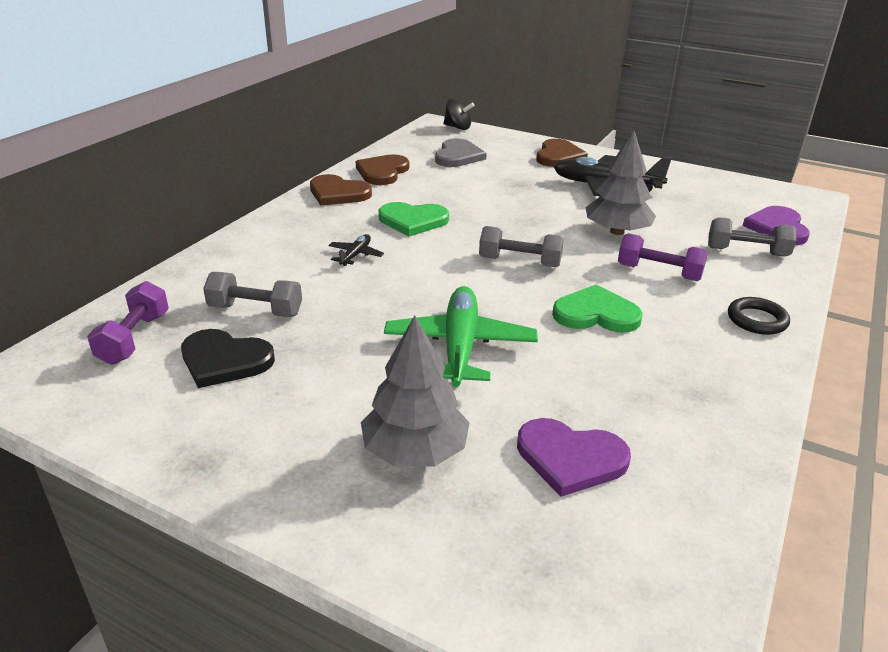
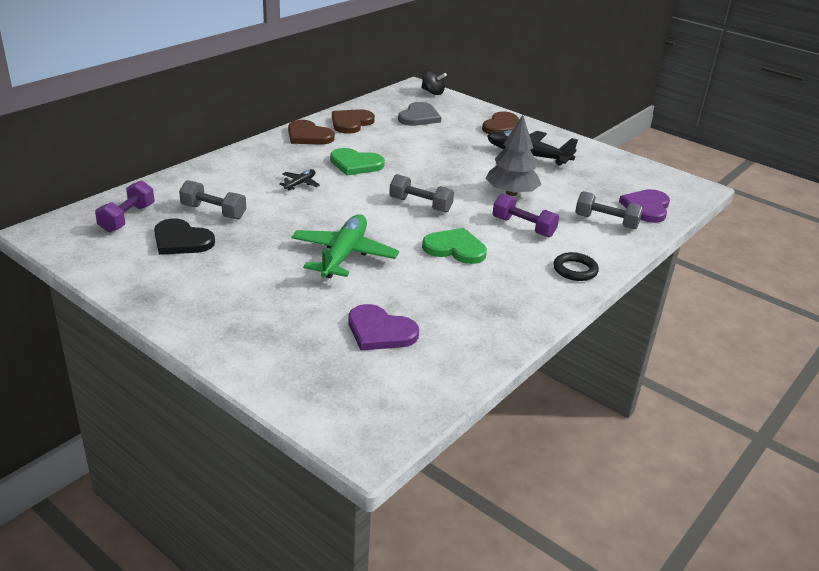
camera: 10 degrees right, 0 degrees up
grey tree [361,315,470,466] -> none

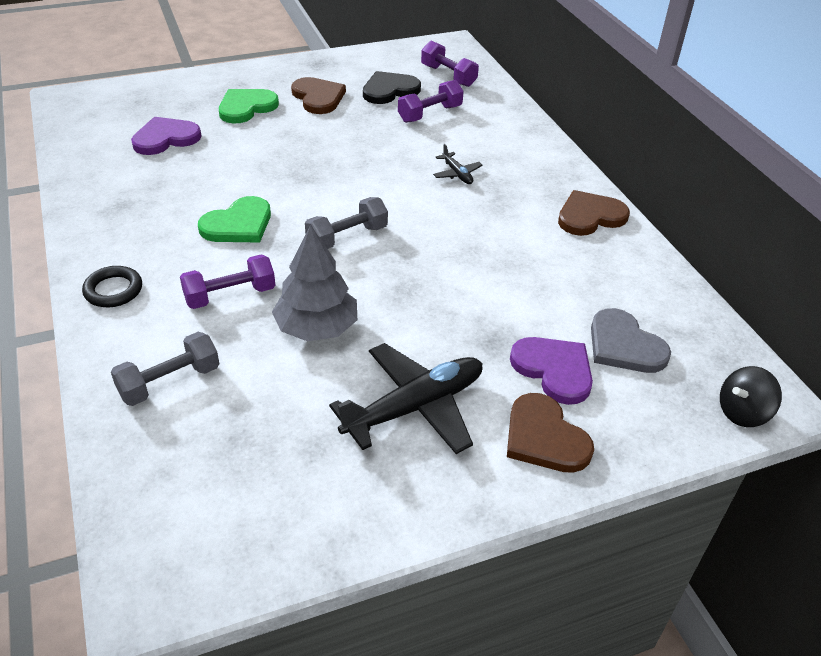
camera: 120 degrees right, 10 degrees up
grey dumbbell [179,180,246,219] -> purple dumbbell [398,80,464,123]
green plane [291,214,399,278] -> none
green heart [330,148,385,175] -> green heart moved to [219,89,279,124]
brown heart [332,109,375,134] -> brown heart moved to [291,77,346,114]
purple heart [619,189,670,223] -> purple heart moved to [510,337,593,405]

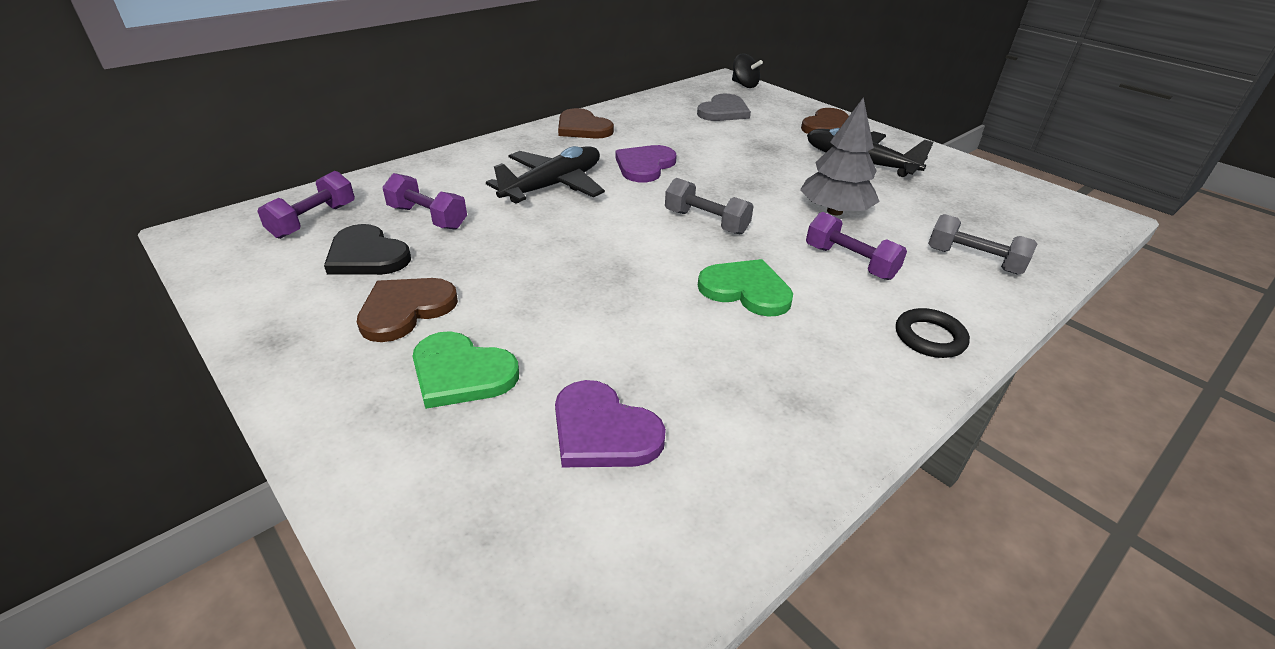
camera: 110 degrees left, 5 degrees down
black plane [433,144,483,184] -> black plane [486,146,605,204], size x2.16
purple heart [510,337,593,405] -> purple heart moved to [615,145,677,182]

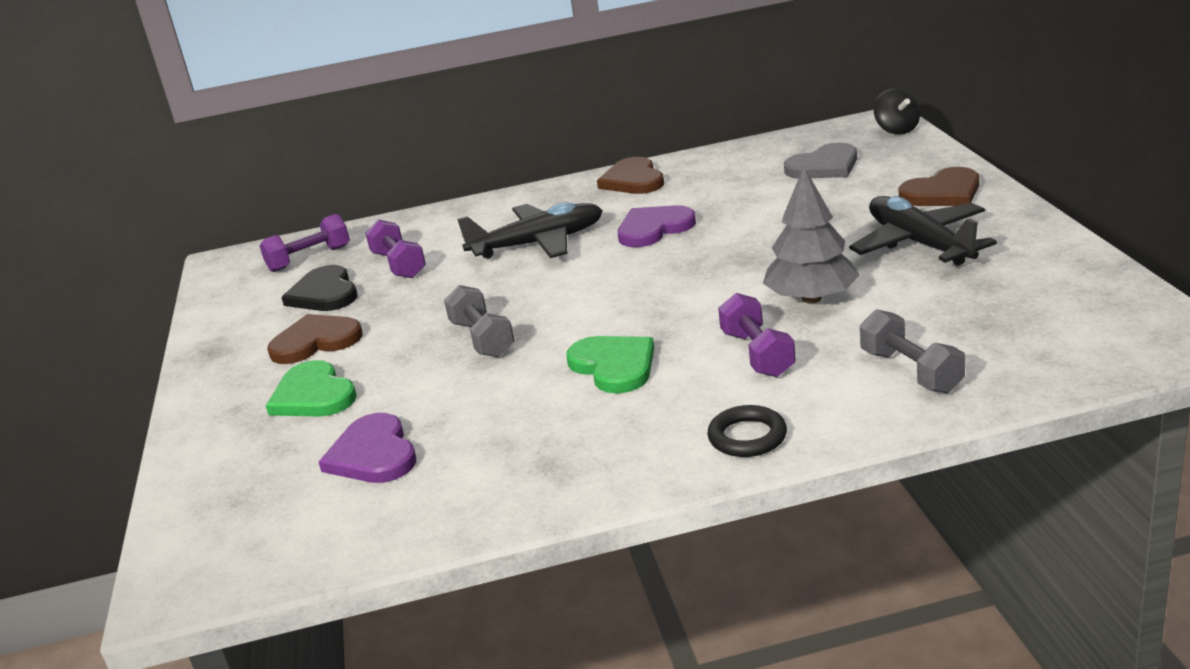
camera: 35 degrees right, 10 degrees down
grey dumbbell [665,178,754,234] -> grey dumbbell moved to [444,285,515,357]

